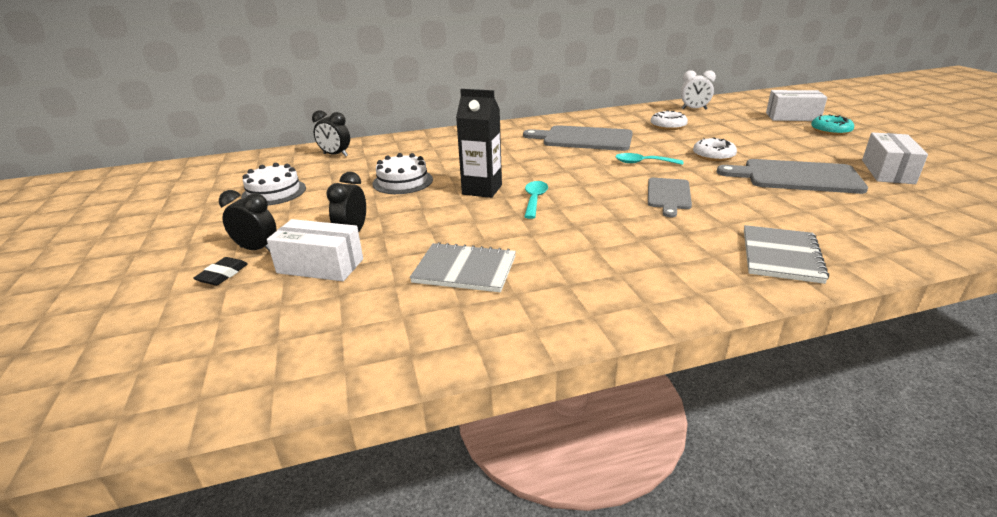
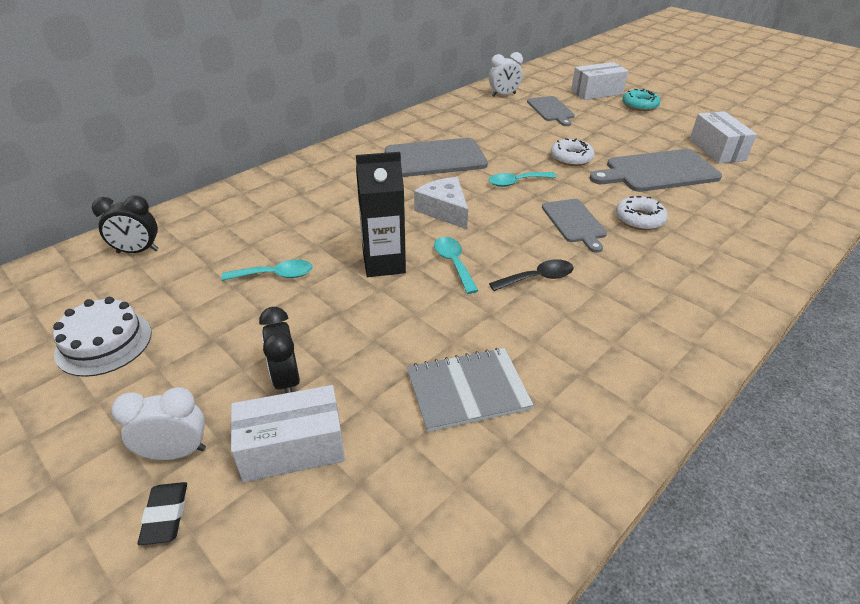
camera: 30 degrees left, 10 degrees up
black clock [219,190,276,252] -> white clock [111,387,206,460]
white cake [373,153,433,194] -> turquoise spoon [221,260,313,281]
white donut [651,110,688,130] -> white donut moved to [615,196,668,230]
grey notebook [744,225,829,284] -> none
none -> white cheese [414,177,468,229]
none -> black spoon [489,259,574,291]
none -> grey cutting board [527,96,575,126]

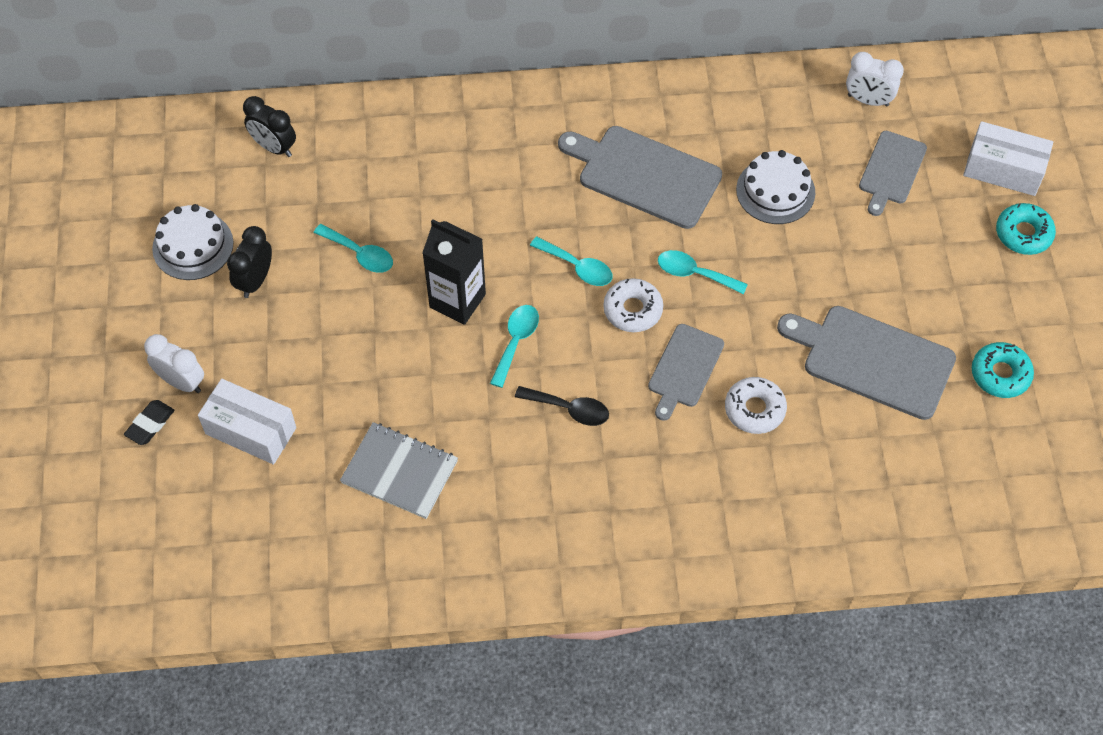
camera: 40 degrees right, 20 degrees up
black clock [259,307,300,393] -> black clock moved to [227,226,272,298]
white cheese [414,177,468,229] -> turquoise spoon [530,237,613,286]
white donut [551,138,594,166] -> white donut moved to [603,278,663,332]
white box [690,111,757,163] -> turquoise donut [972,342,1034,398]
none -> white cake [736,150,815,224]

